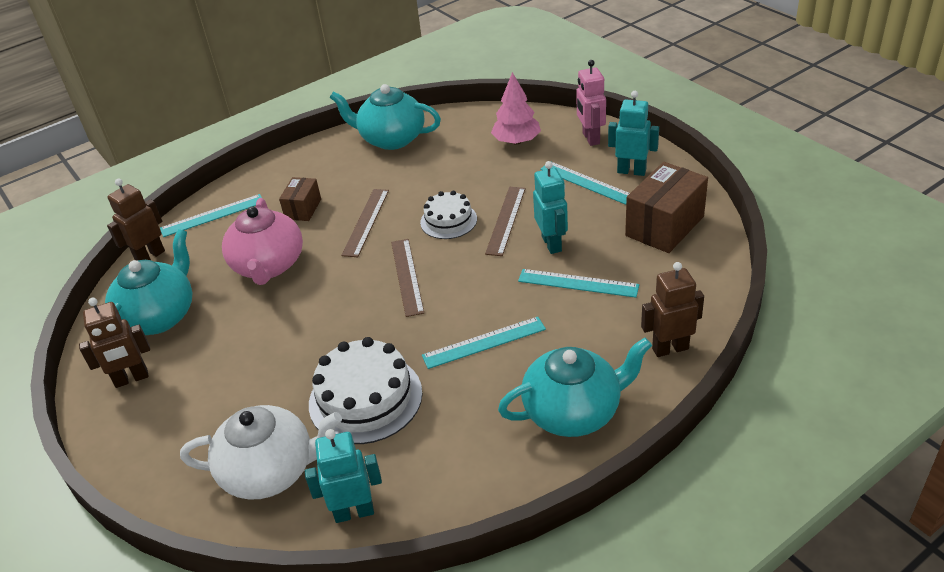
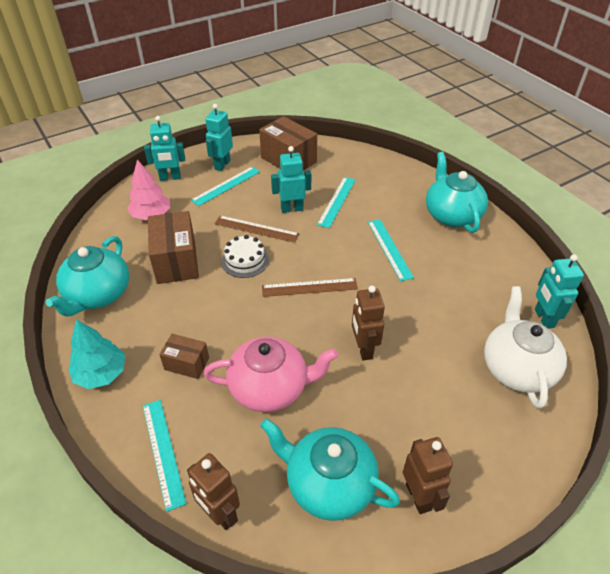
camera: 90 degrees left, 5 degrees up
white cake [309,337,422,444] -> none
brown ruler [341,189,389,257] -> none
pink robot [576,60,606,146] -> turquoise robot [144,116,185,181]
brown robot [641,262,704,357] -> brown robot moved to [352,285,385,361]
none -> turquoise tree [69,319,125,389]
none -> brown box [148,211,199,284]

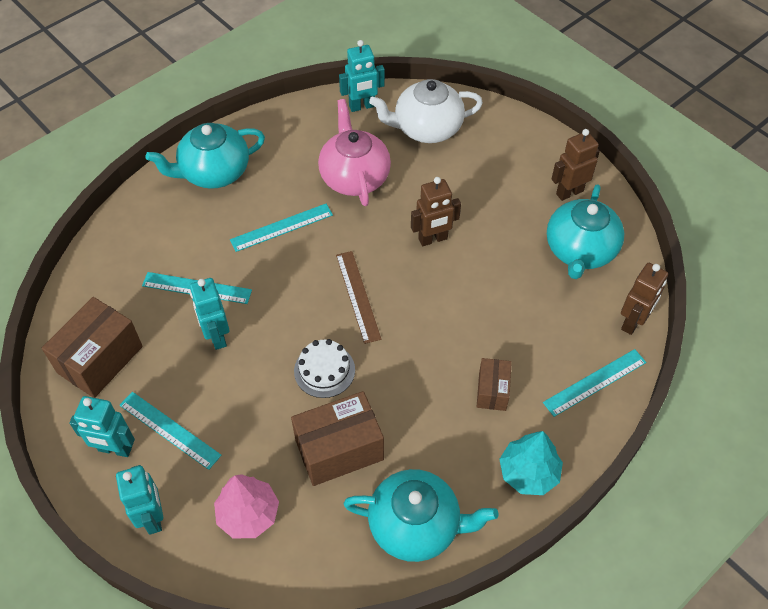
camera: 100 degrees left, 10 degrees up
pink teapot [204,337,338,412] -> pink teapot moved to [318,99,391,206]
brown ruler [214,215,299,243] -> none

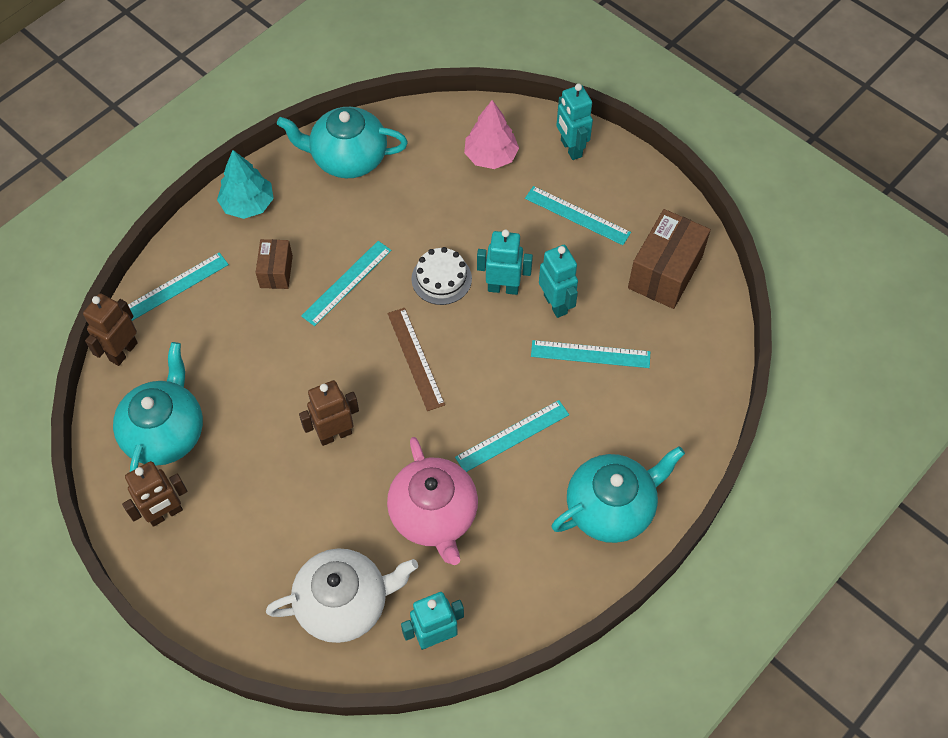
camera: 175 degrees right, 5 degrees up
turquoise robot [69,396,135,457] -> turquoise robot moved to [477,229,533,295]
brown box [291,391,384,486] -> none
none -> turquoise ruler [301,241,392,326]

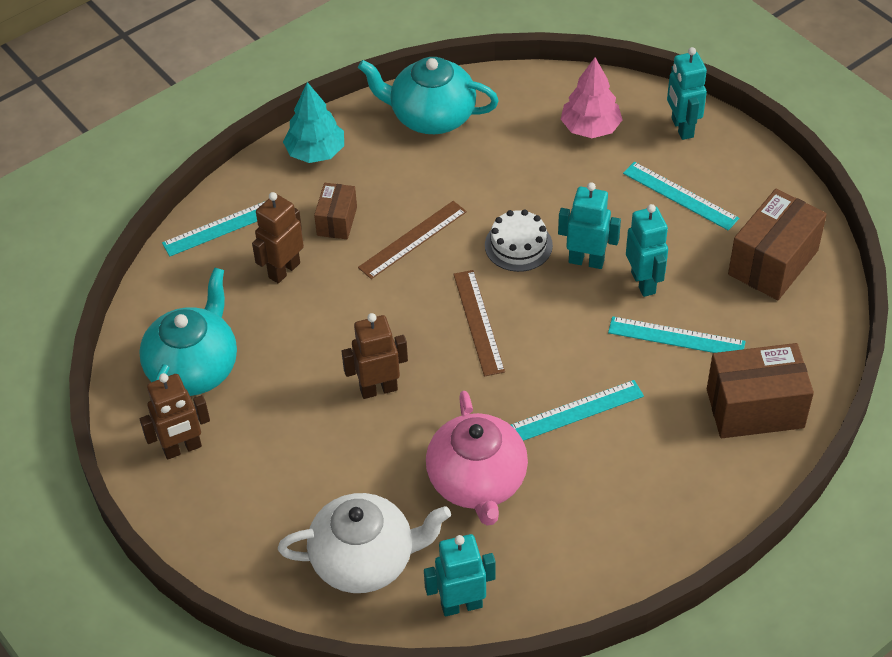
camera: 10 degrees right, 10 degrees down
brown robot [83,293,138,366] -> brown robot moved to [252,192,304,283]
turquoise ruler [301,241,392,326] -> brown ruler [358,201,467,279]
turquoise teapot [552,446,685,543] -> none
none -> brown box [707,343,814,438]

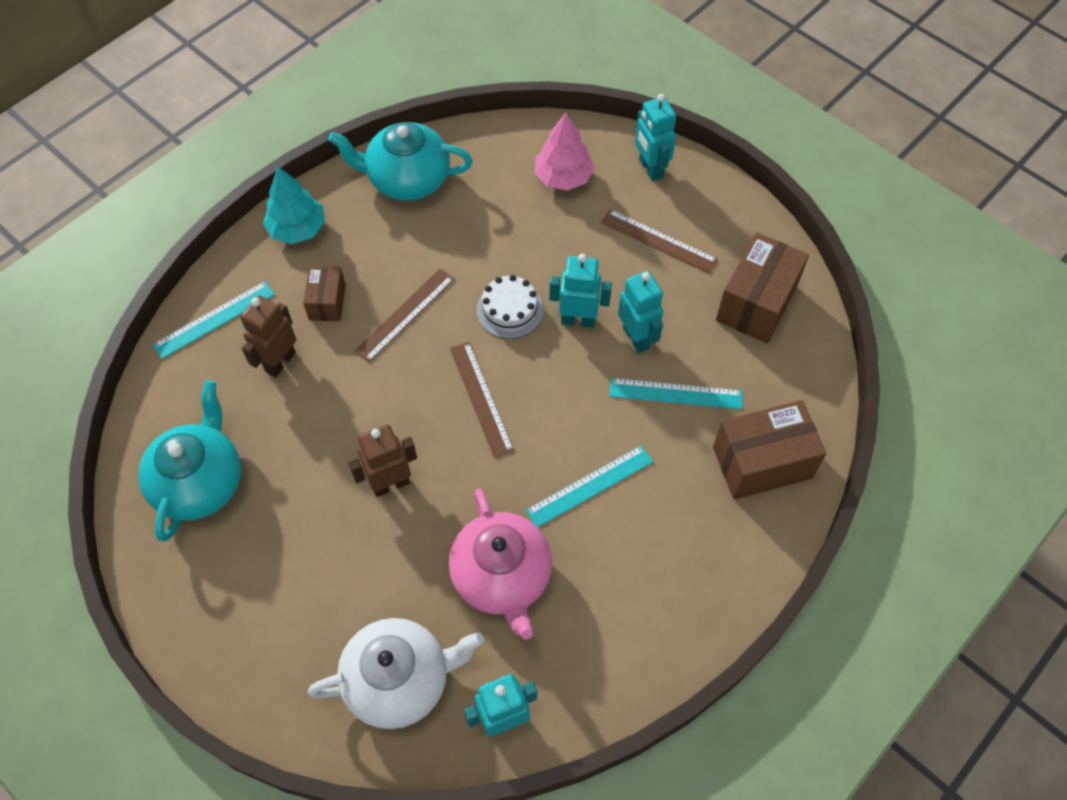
camera: 10 degrees left, 10 degrees up
brown robot [140,373,210,460] -> none
turquoise ruler [623,162,739,231] -> brown ruler [601,209,718,273]

